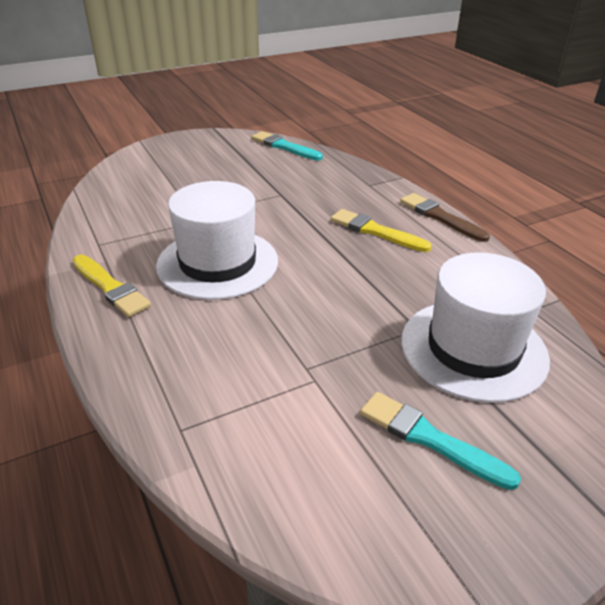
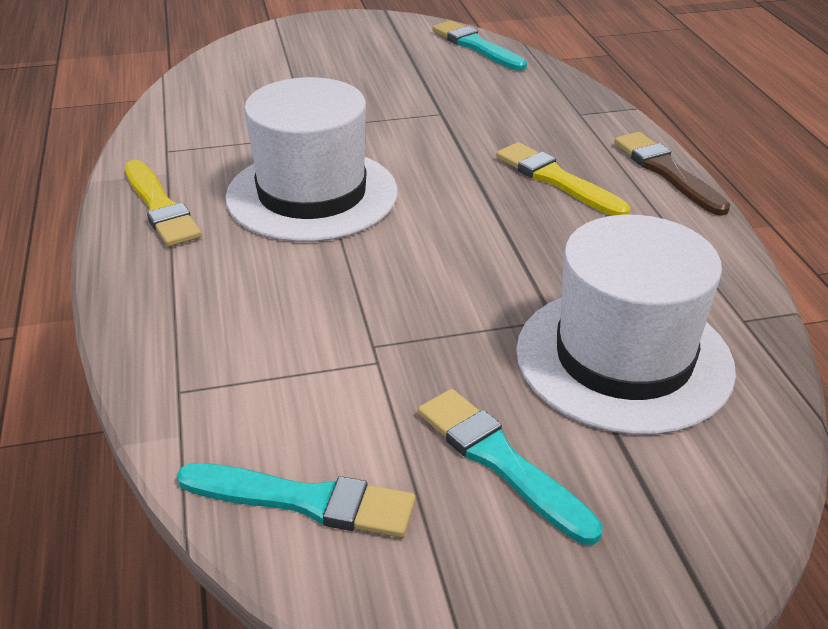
camera: 15 degrees right, 0 degrees up
none -> turquoise brush [177,463,415,538]

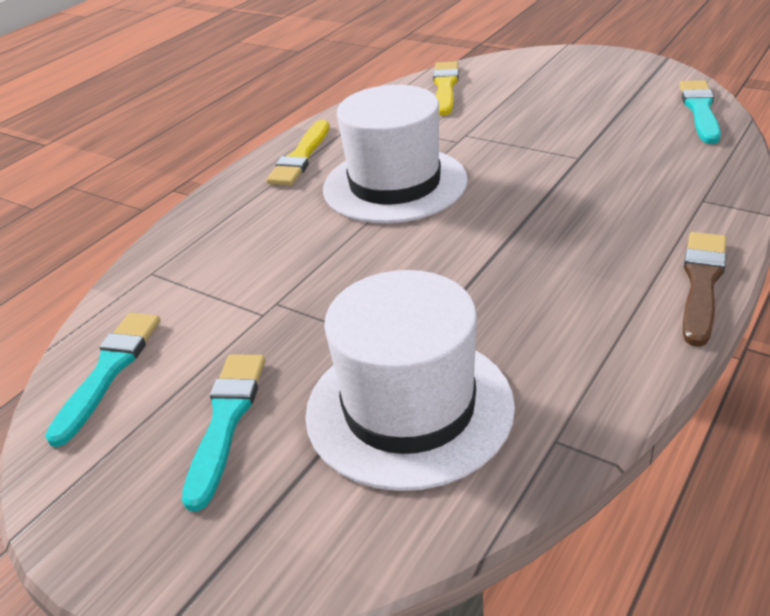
camera: 50 degrees right, 0 degrees up
turquoise brush [177,463,415,538] -> turquoise brush turned 135 degrees counterclockwise [45,313,160,447]
yellow brush [496,142,630,216] -> yellow brush moved to [433,61,459,116]

